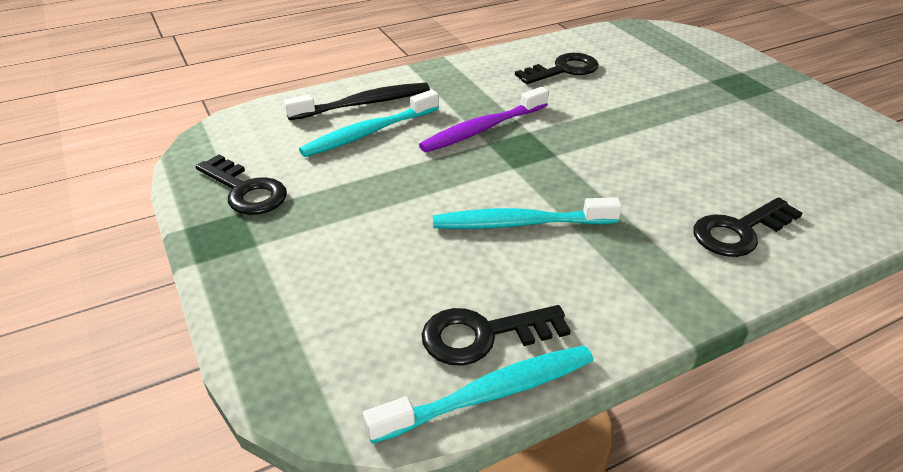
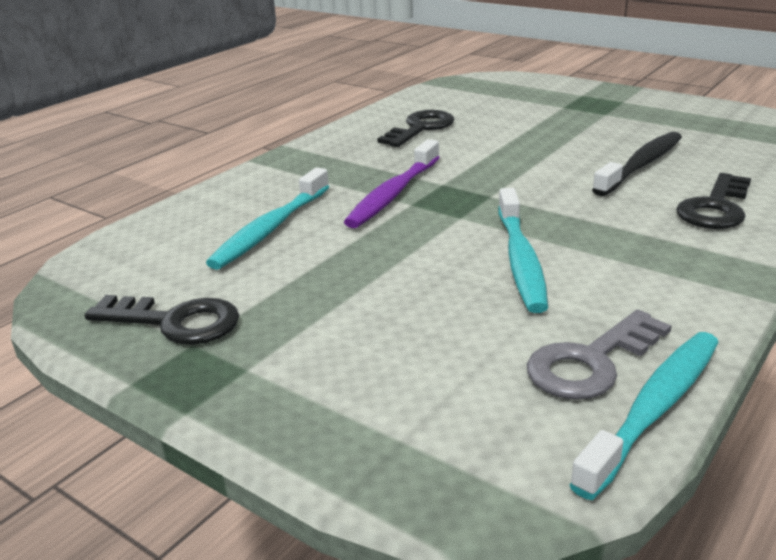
camera: 25 degrees left, 10 degrees down
black toothbrush [284,83,430,120] -> black toothbrush moved to [592,132,682,196]
black key [422,305,571,366] -> grey key [527,309,672,400]
turquoise toothbrush [433,197,622,229] -> turquoise toothbrush turned 60 degrees counterclockwise [498,188,548,313]

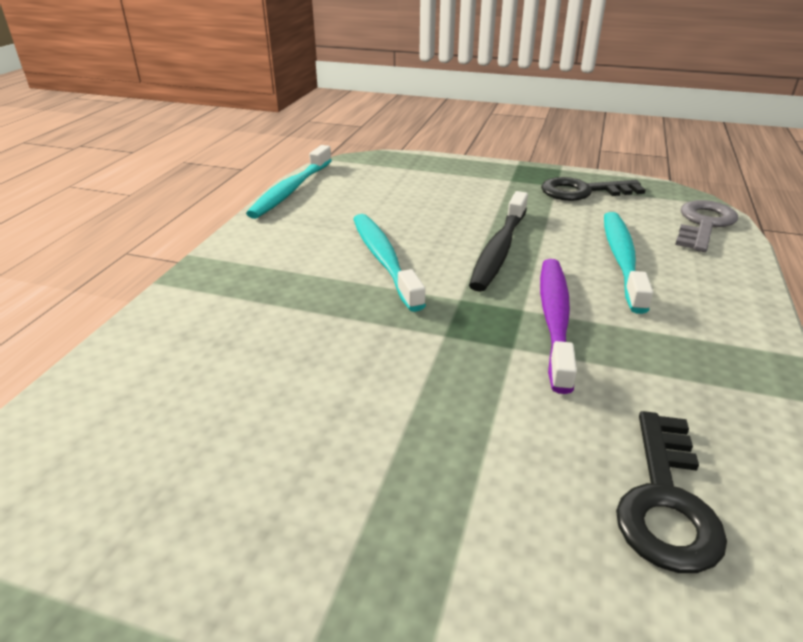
camera: 160 degrees right, 5 degrees up
grey key [527,309,672,400] -> grey key moved to [675,200,738,252]
black toothbrush [592,132,682,196] -> black toothbrush moved to [469,191,528,292]
black key [676,173,751,229] -> none

